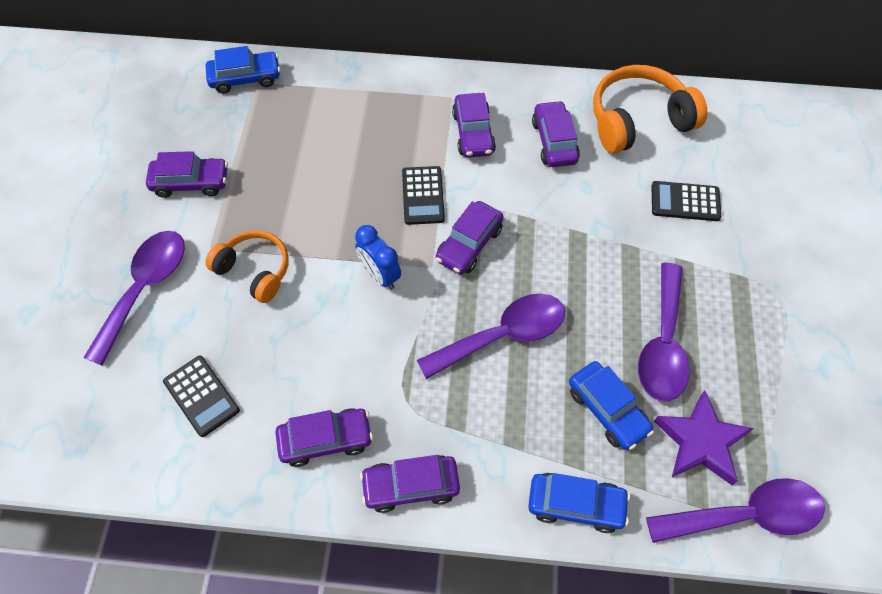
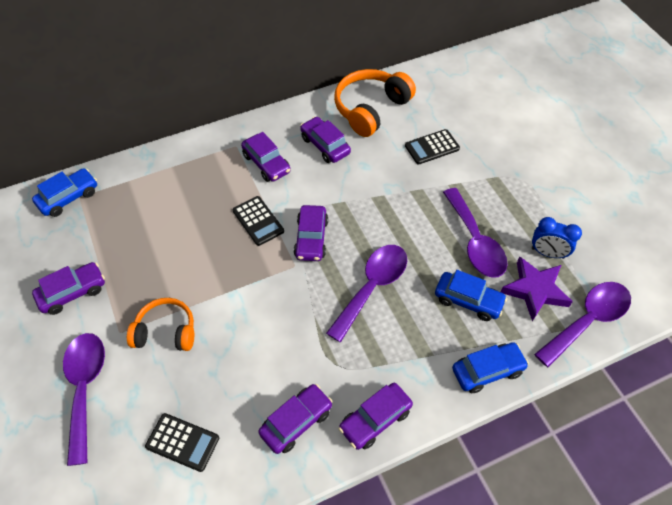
camera: 30 degrees left, 5 degrees down
blue clock [355,225,401,290] -> blue clock moved to [532,217,582,259]

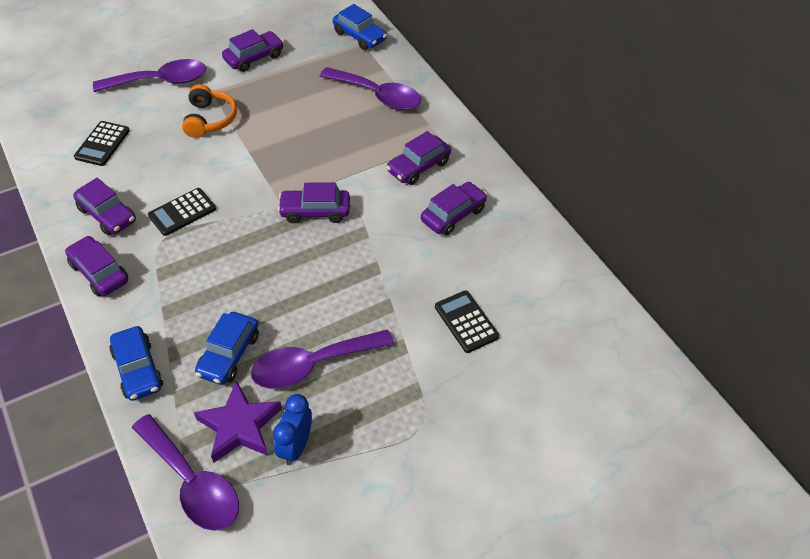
camera: 85 degrees right, 5 degrees down
purple car [32,262,105,315] -> purple car turned 90 degrees counterclockwise [222,29,284,72]
black calculator [233,196,284,246] -> black calculator moved to [148,188,216,236]
purple spoon [326,245,407,343] -> purple spoon moved to [320,67,421,110]
orange headphones [334,69,416,137] -> none

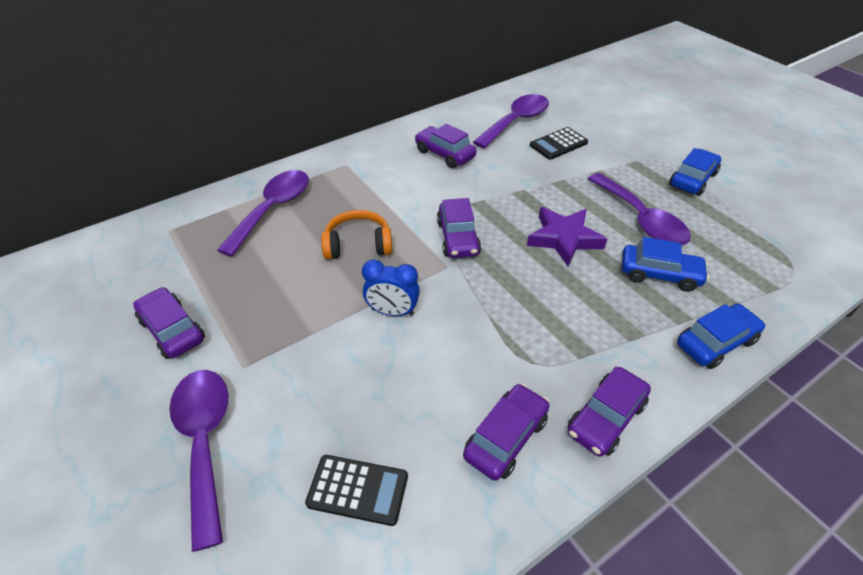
camera: 95 degrees left, 5 degrees down
purple spoon [132,414,239,531] -> purple spoon moved to [473,94,549,148]
black calculator [148,188,216,236] -> none
orange headphones [182,84,237,138] -> orange headphones moved to [321,210,392,260]
purple star [194,380,282,463] -> purple star moved to [527,207,607,266]
blue clock [273,394,312,465] -> blue clock moved to [362,259,420,316]
blue car [333,4,387,50] -> blue car moved to [669,148,721,196]
purple car [386,131,451,185] -> none

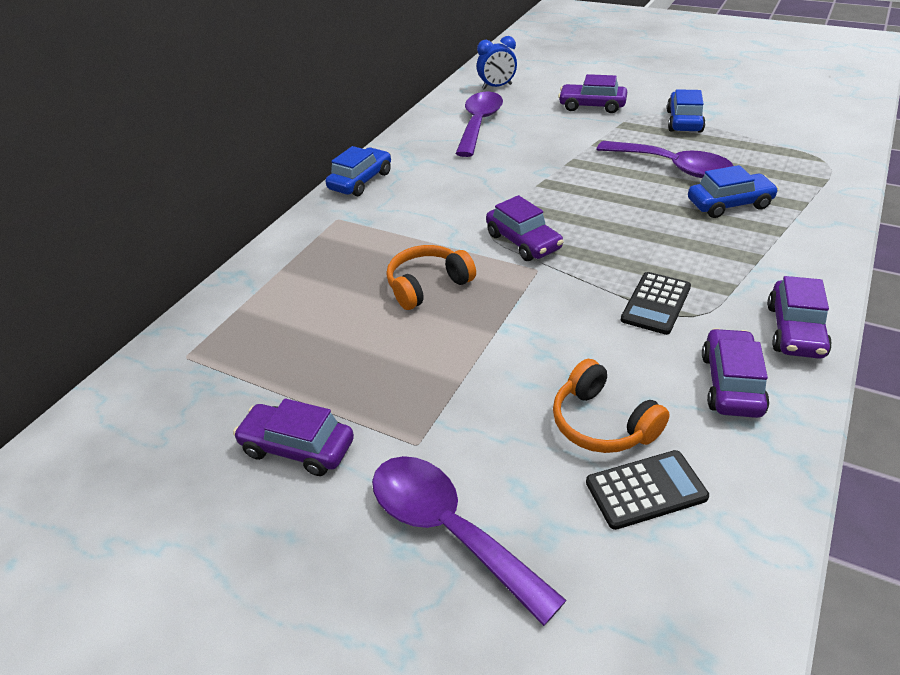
camera: 25 degrees left, 5 degrees down
purple spoon [217,170,309,257] -> none
blue clock [362,259,420,316] -> blue clock moved to [477,36,517,90]
purple car [415,124,476,168] -> purple car moved to [558,74,627,113]
purple star [527,207,607,266] -> none
black calculator [530,127,588,160] -> black calculator moved to [621,272,691,335]
blue car [677,304,765,369] -> blue car moved to [326,146,391,196]
none -> orange headphones [553,359,670,453]

